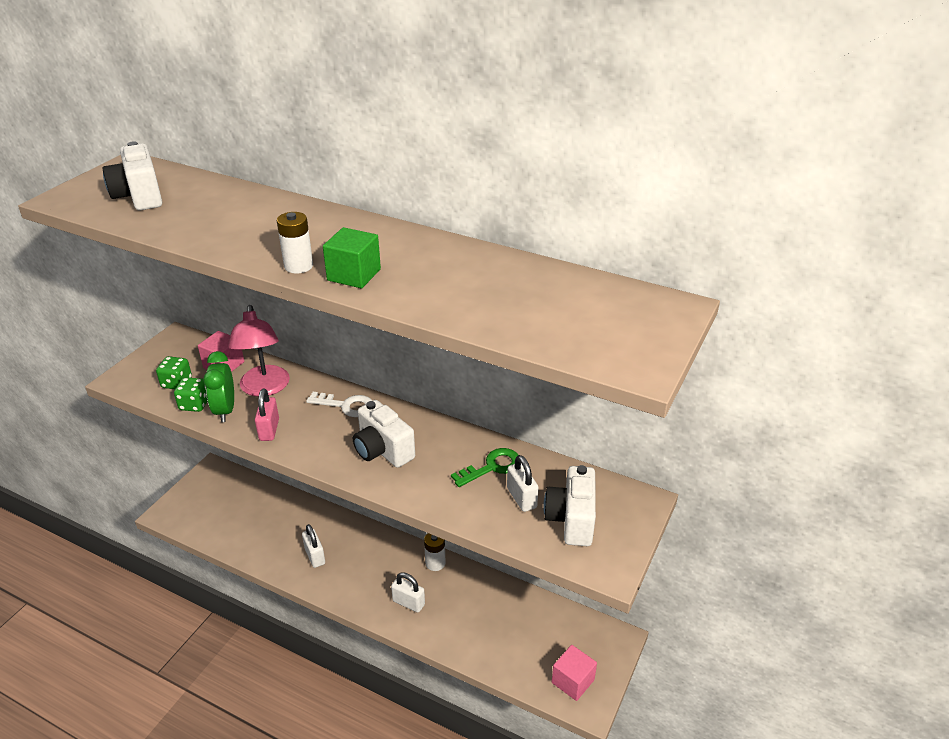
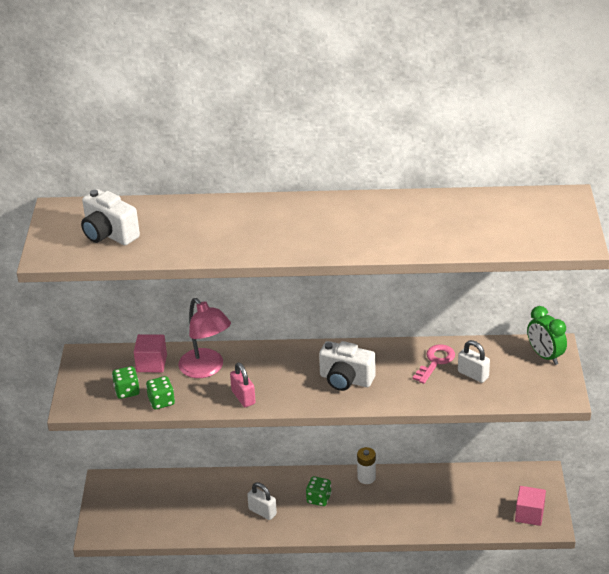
camera: 25 degrees left, 0 degrees up
green clock [203,351,234,422] -> green clock moved to [527,306,567,365]
white battery [277,212,313,273] -> none
white key [306,392,372,417] -> none
green cube [323,227,381,288] -> none
white padlock [391,572,425,612] -> none
green key [451,448,518,487] -> pink key [412,344,455,384]
white camera [543,465,596,546] -> none
none -> green dice [306,476,332,506]

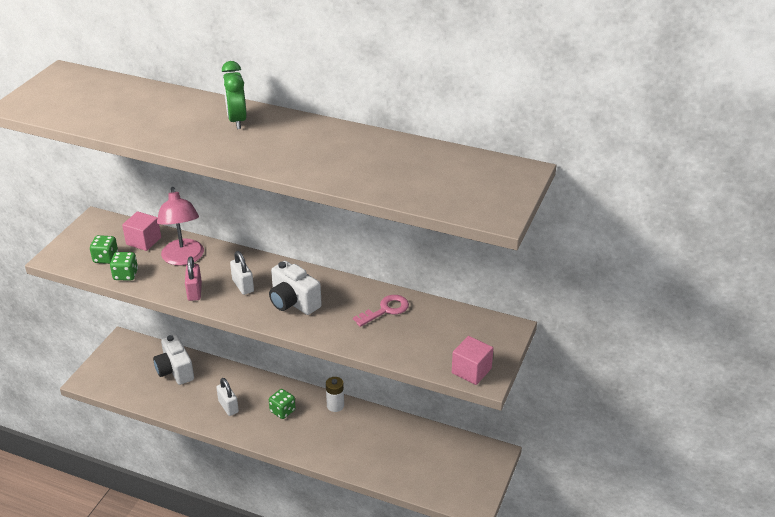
camera: 20 degrees right, 0 degrees up
white camera [81,189,140,245] -> white camera moved to [153,335,194,385]
white padlock [458,340,490,383] -> white padlock moved to [230,251,254,295]
pink cube [515,486,546,526] -> pink cube moved to [452,336,494,385]
green clock [527,306,567,365] -> green clock moved to [222,61,247,129]

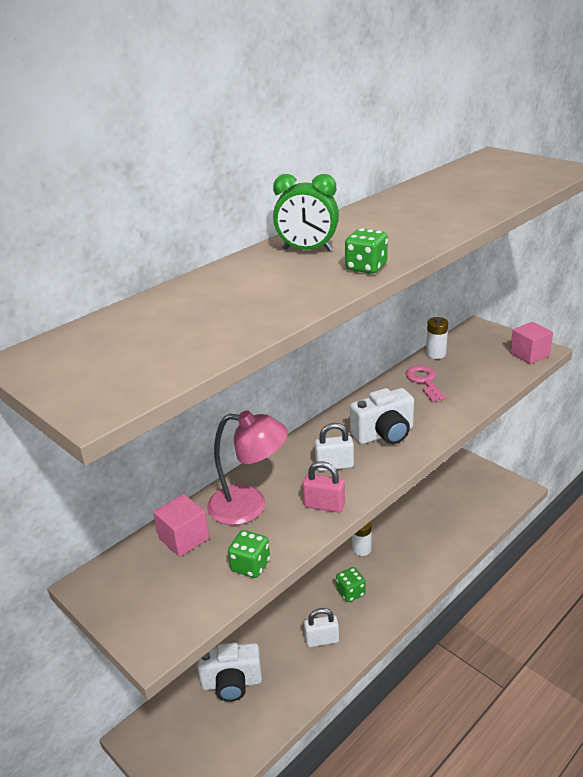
camera: 65 degrees left, 5 degrees down
green dice [90,235,118,264] -> green dice moved to [345,228,388,274]
none -> white battery [426,317,448,359]

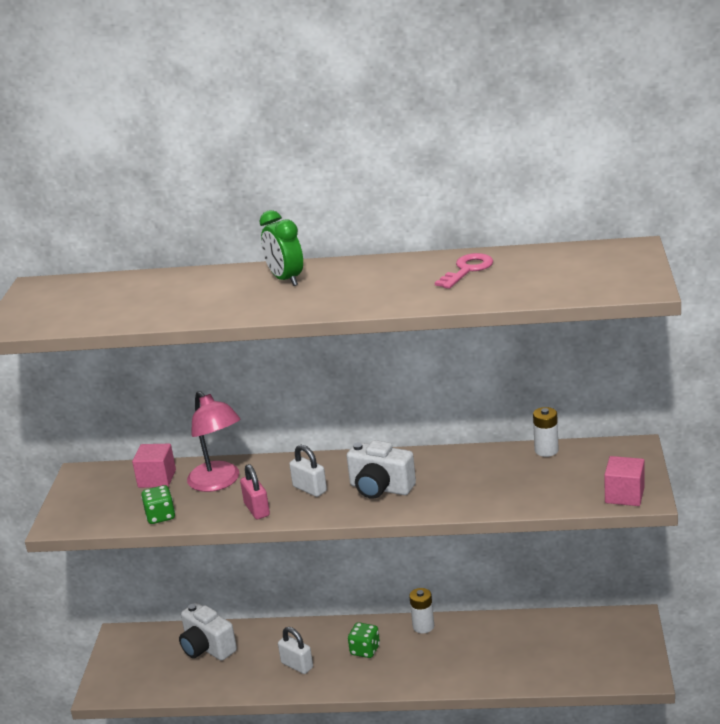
camera: 50 degrees right, 5 degrees down
green dice [345,228,388,274] -> none
pink key [406,365,446,402] -> pink key moved to [435,253,493,289]

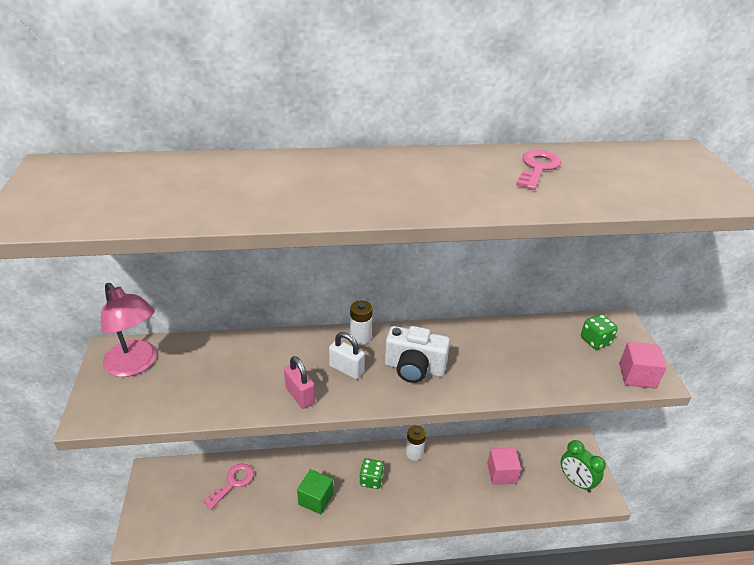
camera: 15 degrees left, 10 degrees up
pink cube [132,444,176,488] -> pink cube moved to [487,448,521,485]
green dice [141,485,175,524] -> green dice moved to [581,314,618,349]
white camera [179,603,237,661] -> pink key [203,464,254,510]
pink lamp [187,391,240,492] -> pink lamp moved to [101,283,157,377]
green clock [260,210,303,286] -> green clock moved to [561,440,606,493]
white padlock [278,627,313,674] -> green cube [297,469,334,515]
white battery [533,407,559,457] -> white battery moved to [350,300,373,345]

